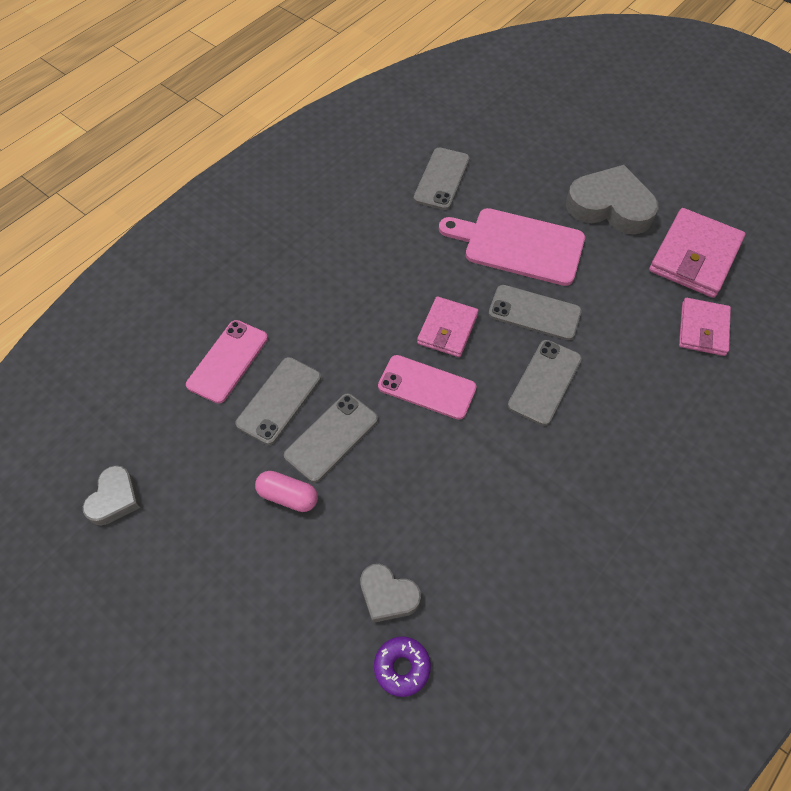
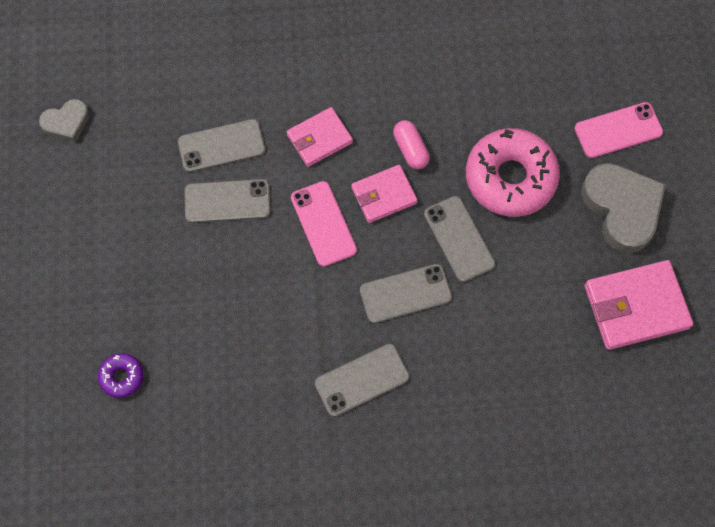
camera: 45 degrees right, 10 degrees up
pink phone [186,320,268,404] -> pink phone moved to [574,102,663,158]
pink capsule [255,471,318,512] -> pink capsule moved to [393,120,430,170]
grey heart [360,564,421,623] -> none
grey phone [414,147,470,210] -> grey phone moved to [315,344,410,417]
pink cutting board [439,208,585,286] -> pink donut [466,128,560,217]
pink wallet [679,298,731,356] -> pink wallet moved to [287,107,353,167]

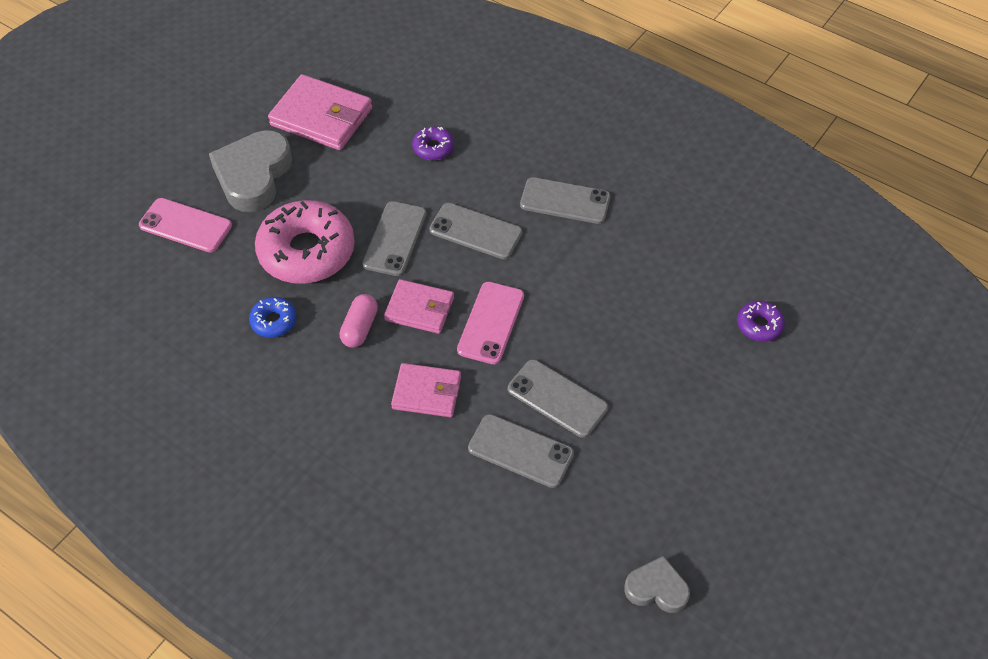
camera: 140 degrees left, 15 degrees down
none -> blue donut [249,297,296,337]
none -> purple donut [412,126,454,160]

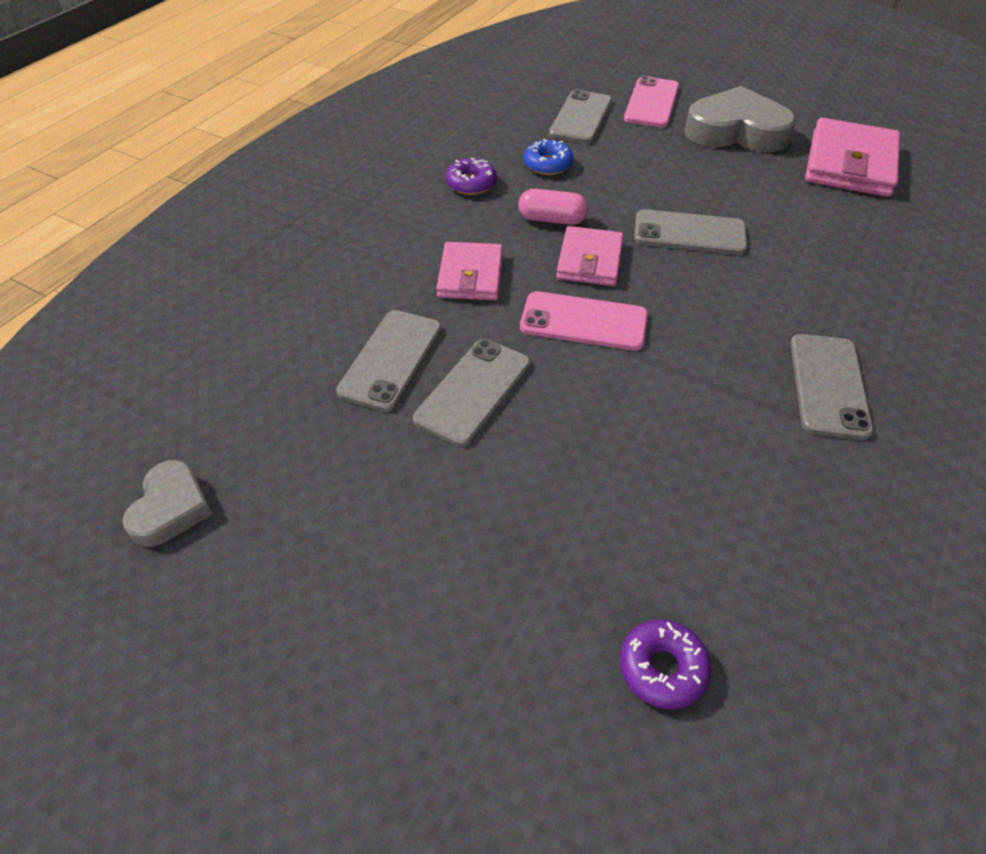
camera: 85 degrees right, 5 degrees down
pink donut [255,200,355,284] -> none
purple donut [412,126,454,160] -> purple donut moved to [446,157,497,195]
grey phone [429,203,522,259] -> grey phone moved to [549,89,612,144]

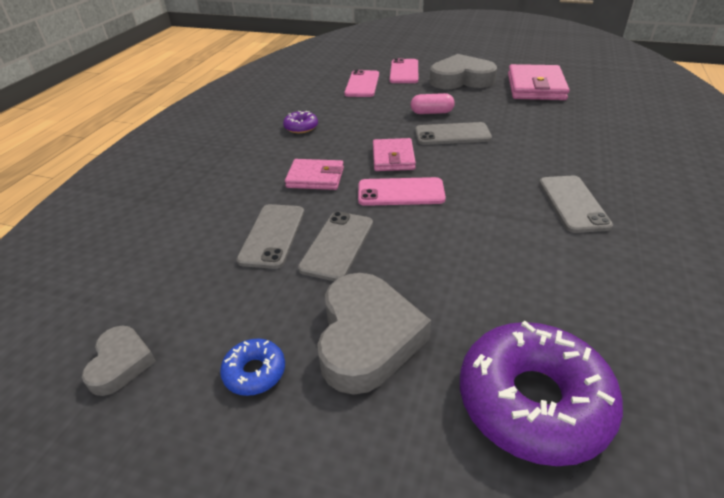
camera: 10 degrees left, 10 degrees down
pink wallet [436,242,503,300] -> pink wallet turned 75 degrees counterclockwise [285,159,344,190]
pink capsule [518,189,588,225] -> pink capsule moved to [411,93,455,114]
blue donut [524,139,574,175] -> blue donut moved to [220,339,285,396]
grey phone [549,89,612,144] -> pink phone [344,70,379,97]
purple donut [620,619,711,710] -> purple donut [460,321,623,466], size x2.19
none -> grey heart [317,273,431,395]

